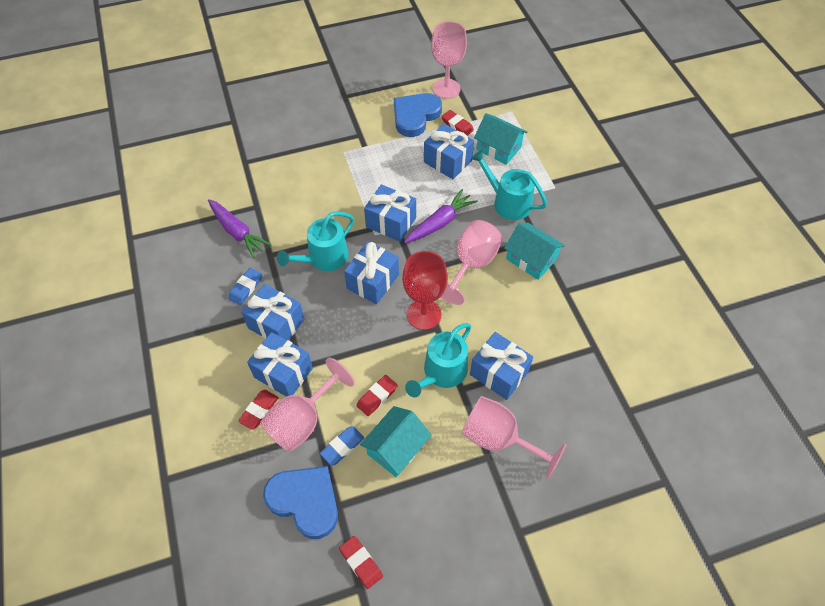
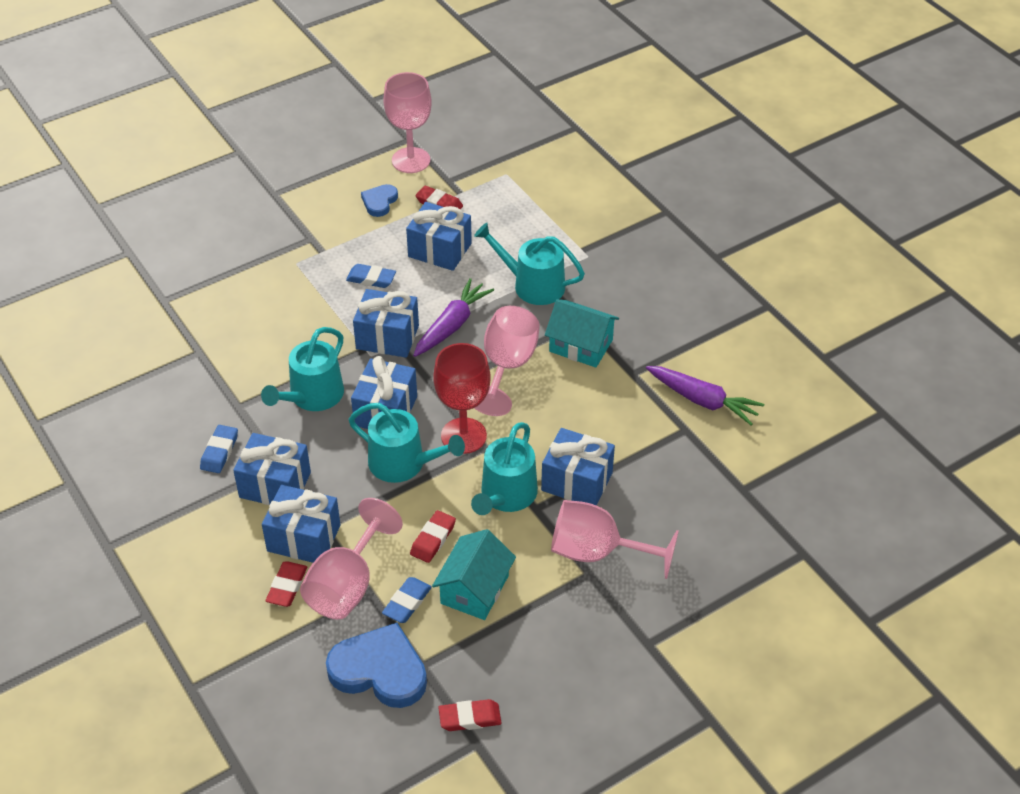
camera: 15 degrees left, 10 degrees down
purple carrot [208,199,272,258] -> purple carrot moved to [646,366,764,425]
red eraser [339,536,383,589] -> red eraser turned 45 degrees counterclockwise [438,699,501,731]
blue heart [394,93,442,137] -> blue heart [361,184,398,217], size x0.54
turquoise house [474,113,528,165] -> none
none -> blue eraser [346,264,396,288]
none -> turquoise watering can [348,403,465,483]

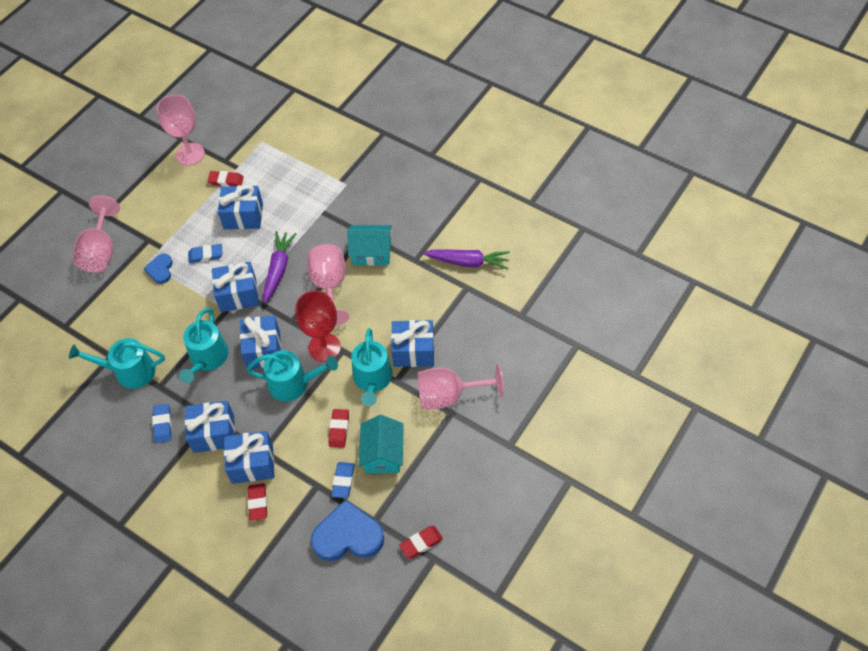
camera: 20 degrees left, 10 degrees up
pink goblet [300,498,403,620] -> pink goblet moved to [73,195,120,272]
blue heart [361,184,398,217] -> blue heart moved to [144,254,173,284]
turquoise watering can [474,223,585,305] -> turquoise watering can moved to [69,338,165,389]

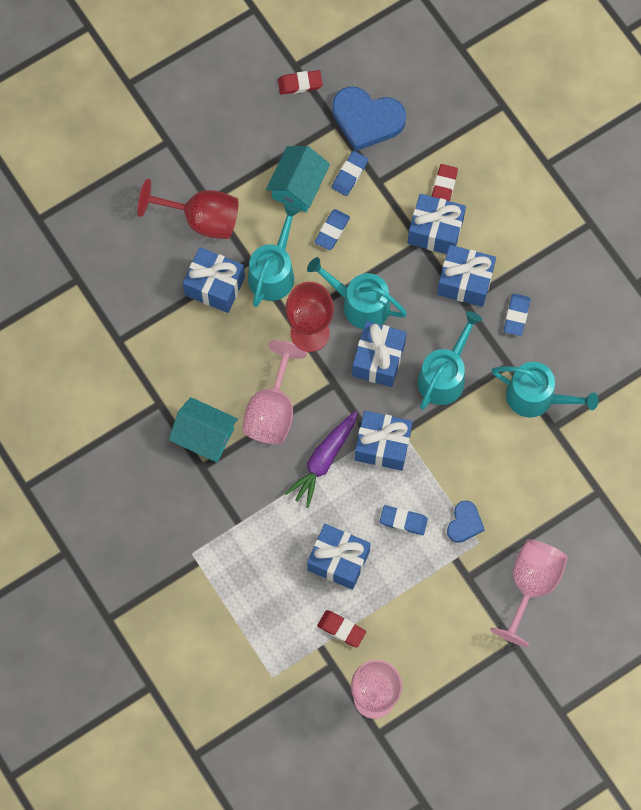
camera: 160 degrees left, 15 degrees up
red eraser [329,409,349,448] -> blue eraser [315,209,350,250]
pink goblet [418,364,504,409] -> red goblet [137,179,239,239]
purple carrot [423,249,510,270] -> none

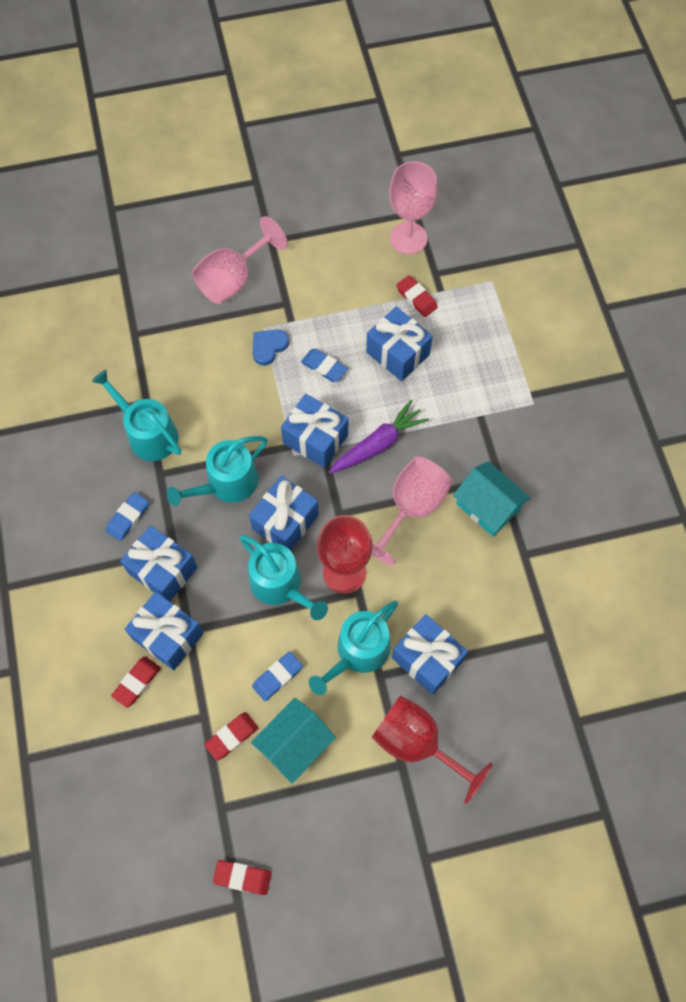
camera: 160 degrees left, 5 degrees down
blue heart [332,86,406,151] -> none
blue eraser [332,151,368,196] -> red eraser [204,712,258,761]

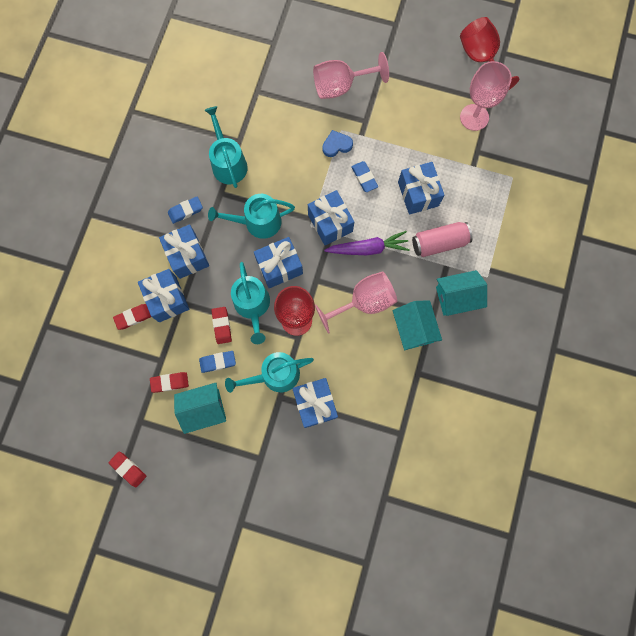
camera: 30 degrees right, 10 degrees up
red goblet [372,696,493,804] -> red goblet moved to [460,17,519,90]
red eraser [396,275,438,317] -> red eraser moved to [211,307,232,344]
none -> pink can [412,222,472,257]
none -> turquoise house [436,270,487,316]

